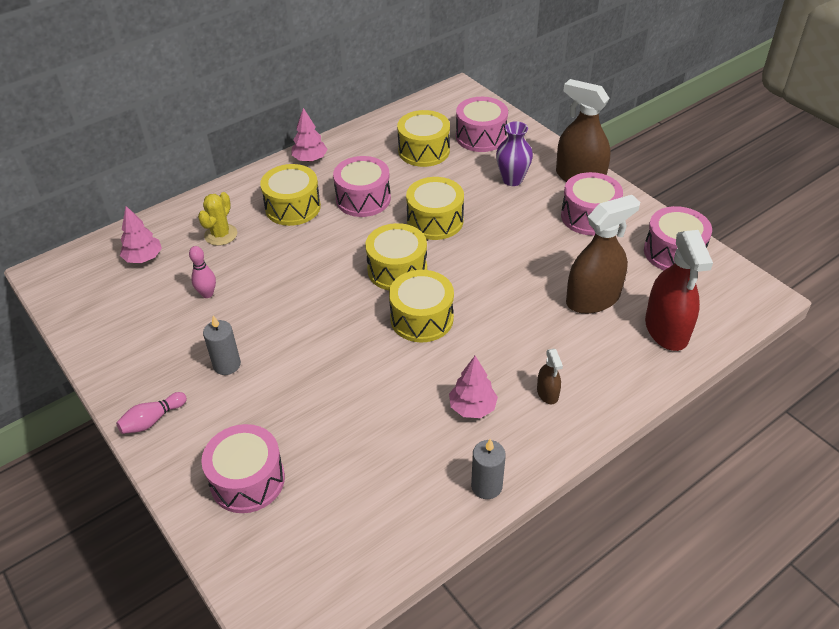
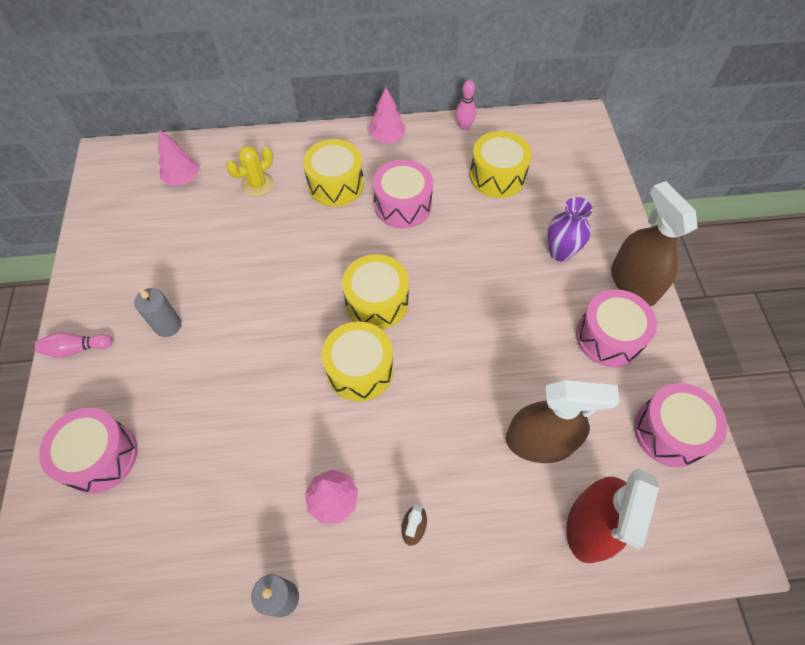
camera: 30 degrees right, 15 degrees up
pink bowling pin [189,246,216,298] -> pink bowling pin moved to [456,80,476,130]
yellow drum [406,177,464,240] -> none
pink drum [456,97,508,152] -> none

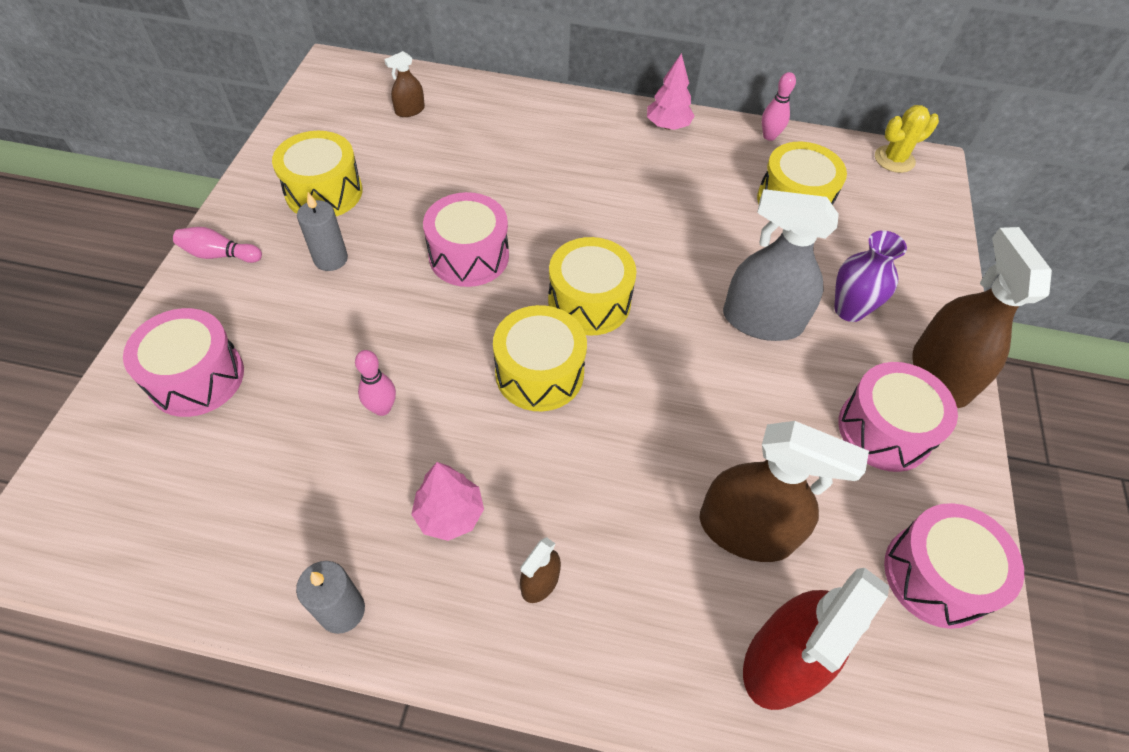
camera: 15 degrees right, 5 degrees down
pink tree [158,129,199,185] -> brown spray bottle [384,51,425,117]
yellow cactus [226,145,274,197] -> yellow cactus moved to [875,105,939,173]
yellow drum [303,139,364,207] -> yellow drum moved to [272,131,362,216]
pink drum [373,159,433,229] -> pink drum moved to [423,192,509,287]
none -> pink bowling pin [355,350,396,416]
none -> grey spray bottle [723,189,839,341]

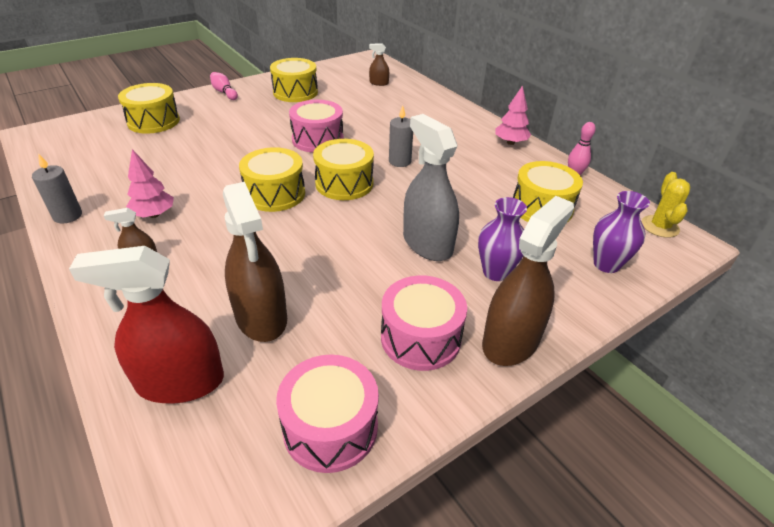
camera: 45 degrees right, 15 degrees down
pink drum [123,308,244,417] -> yellow drum [118,83,180,134]
grey candle [297,192,348,271] -> grey candle moved to [389,106,413,167]
pink bowling pin [355,350,396,416] -> none
yellow cactus [875,105,939,173] -> yellow cactus turned 75 degrees clockwise [642,172,690,238]
none -> purple vase [593,191,650,273]

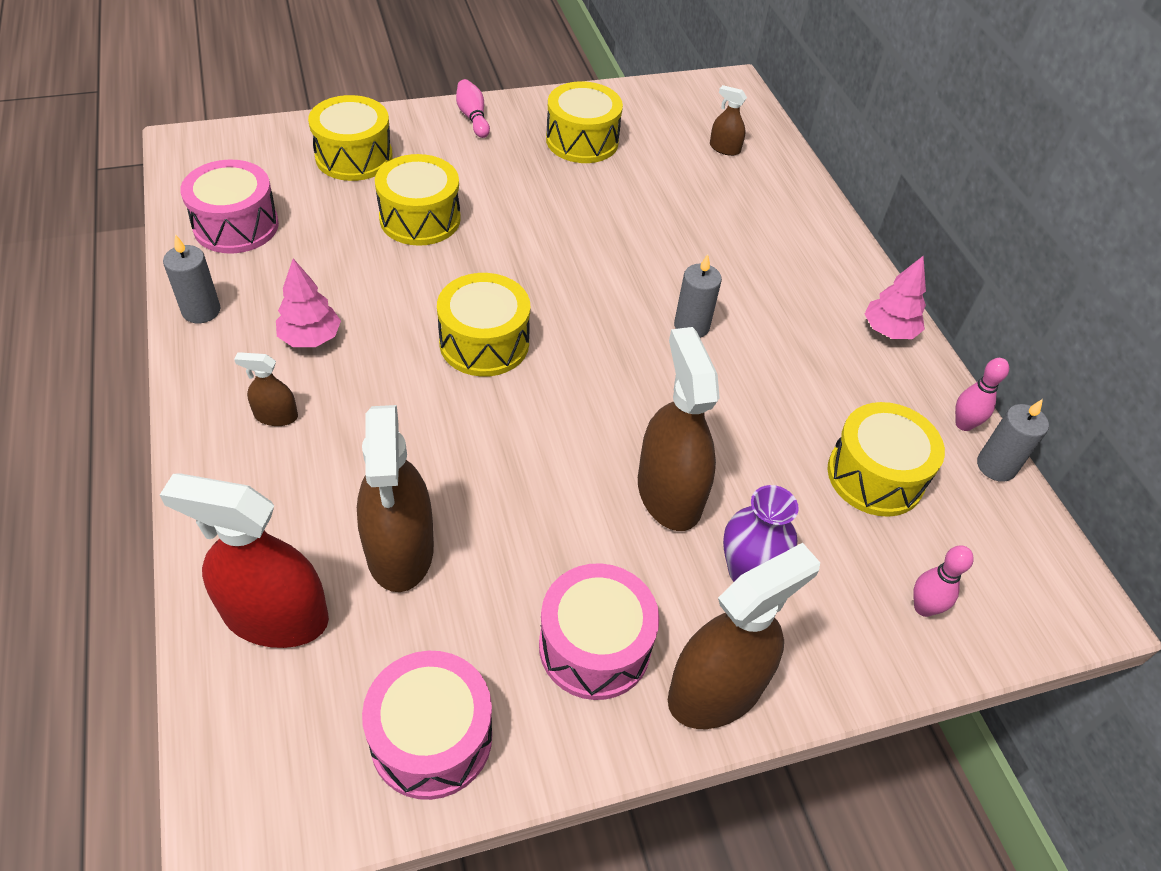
camera: 15 degrees right, 10 degrees up
pink drum [289,100,344,153] -> pink drum moved to [180,160,279,253]
yellow drum [313,139,374,200] -> yellow drum moved to [375,154,461,246]
grey spray bottle [403,114,459,261] -> brown spray bottle [638,327,720,531]
purple vase [593,191,650,273] -> pink bowling pin [913,545,974,617]
yellow cactus [642,172,690,238] -> none
none -> grey candle [977,399,1049,482]

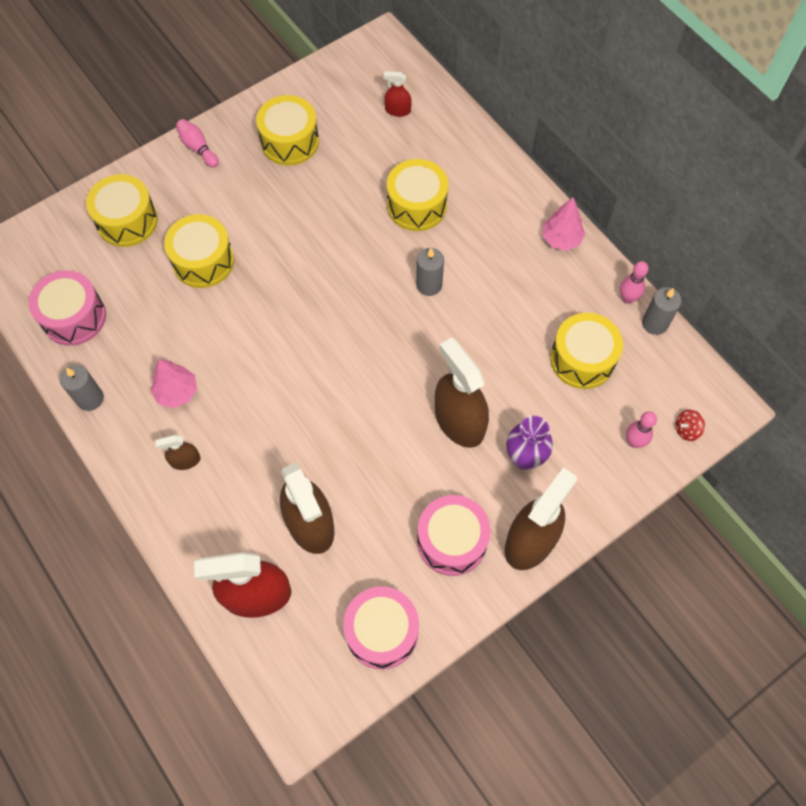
camera: 15 degrees left, 15 degrees up
yellow drum [437,273,530,377] -> yellow drum moved to [387,159,449,231]
brown spray bottle [710,85,747,156] -> red spray bottle [384,71,412,117]
none -> red spinning top [676,410,705,441]

